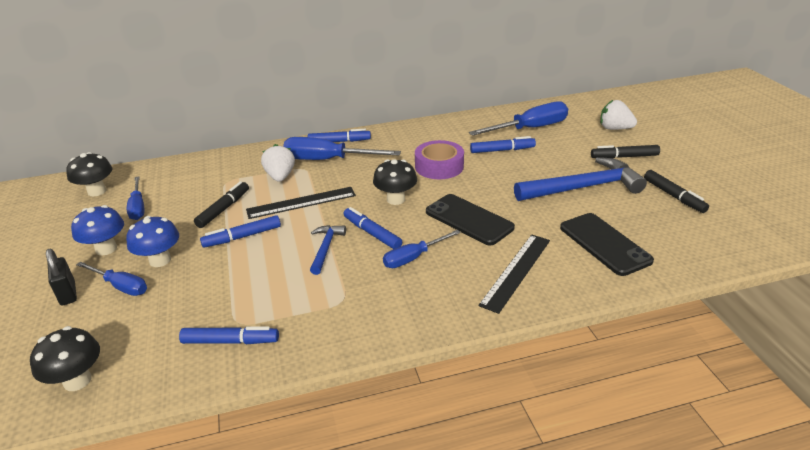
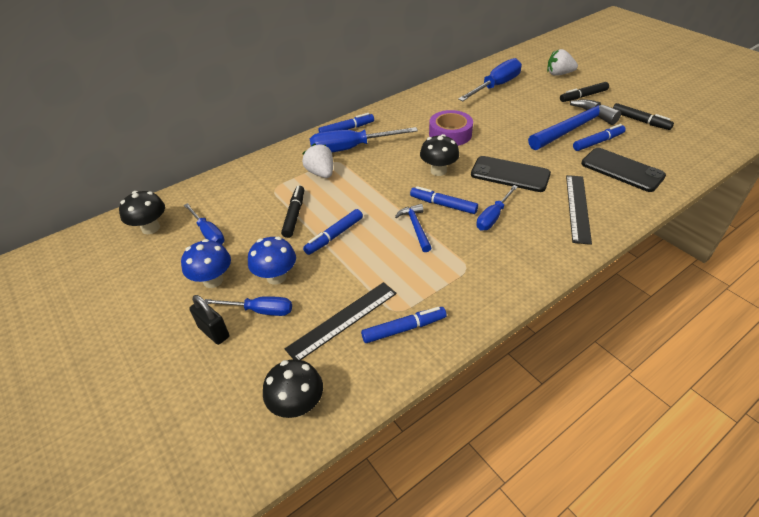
camera: 20 degrees left, 10 degrees up
black ruler [246,187,356,219] -> black ruler moved to [285,282,397,360]
blue marker [470,136,536,153] -> blue marker moved to [573,124,626,151]

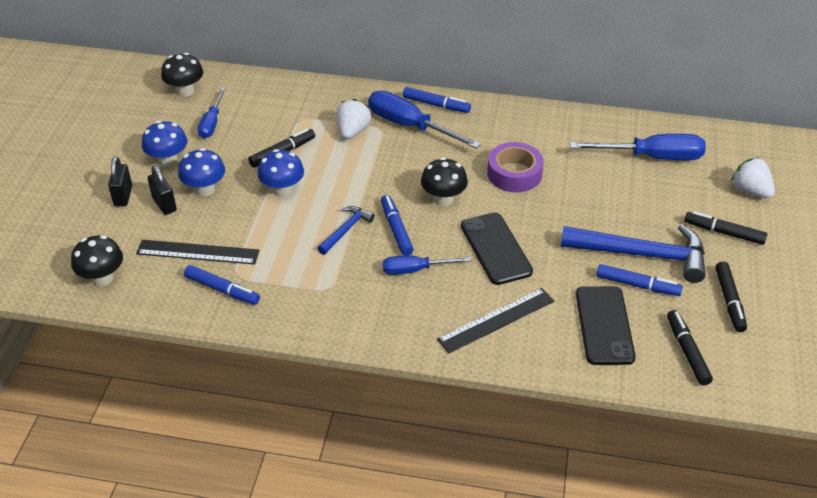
camera: 45 degrees right, 0 degrees up
blue screwdriver [205,296,292,316] -> black padlock [148,165,177,215]
blue marker [303,209,363,255] -> blue mushroom [257,149,304,197]
none -> black marker [667,310,713,386]

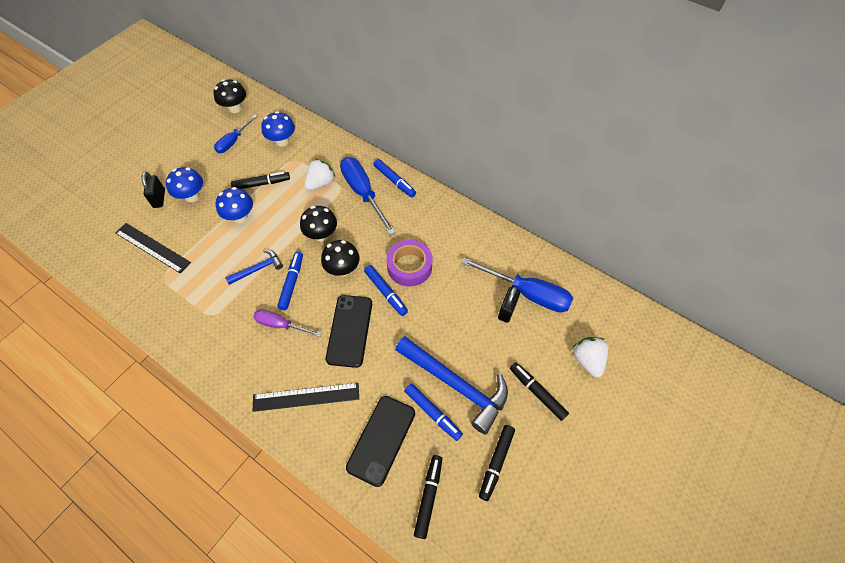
camera: 25 degrees right, 15 degrees up
black mushroom [71,235,123,286] -> black mushroom moved to [300,206,337,241]
black padlock [108,157,132,206] -> black padlock moved to [498,286,520,323]
blue mushroom [142,121,187,167] -> blue mushroom moved to [261,111,295,146]
blue marker [184,265,260,305] -> blue marker moved to [364,265,408,316]
blue screwdriver [383,256,472,275] -> purple screwdriver [253,309,322,337]

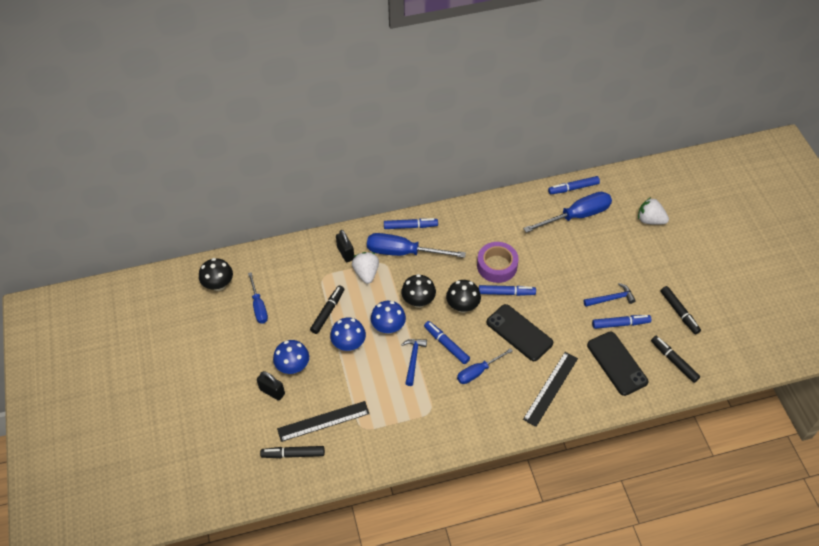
camera: 50 degrees left, 5 degrees down
purple screwdriver [253,309,322,337] -> blue screwdriver [457,348,513,384]
blue mushroom [261,111,295,146] -> blue mushroom moved to [371,301,406,334]
blue hammer [395,336,508,434] -> blue hammer [583,283,636,307], size x0.51
black padlock [498,286,520,323] -> black padlock moved to [336,230,354,262]
black marker [510,362,569,421] -> black marker moved to [260,446,325,458]
none -> blue marker [548,176,600,194]

